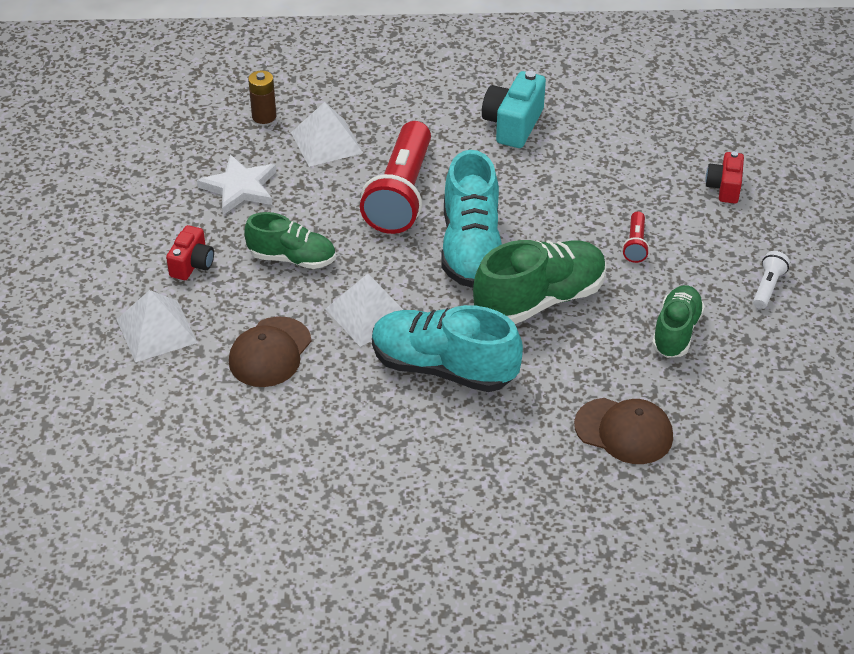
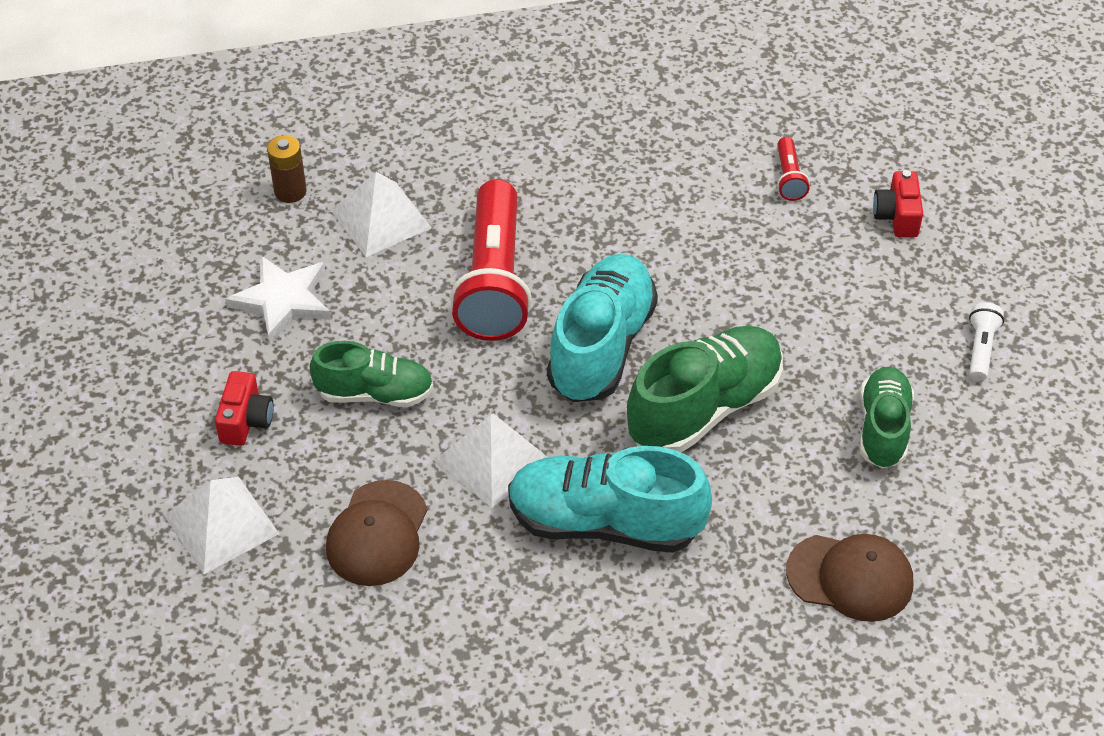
camera: 10 degrees left, 5 degrees up
turquoise shoe [441,150,502,288] -> turquoise shoe turned 150 degrees counterclockwise [547,254,658,402]
turquoise camera [482,71,546,148] -> none
red flashlight [622,211,650,263] -> red flashlight moved to [777,137,810,201]

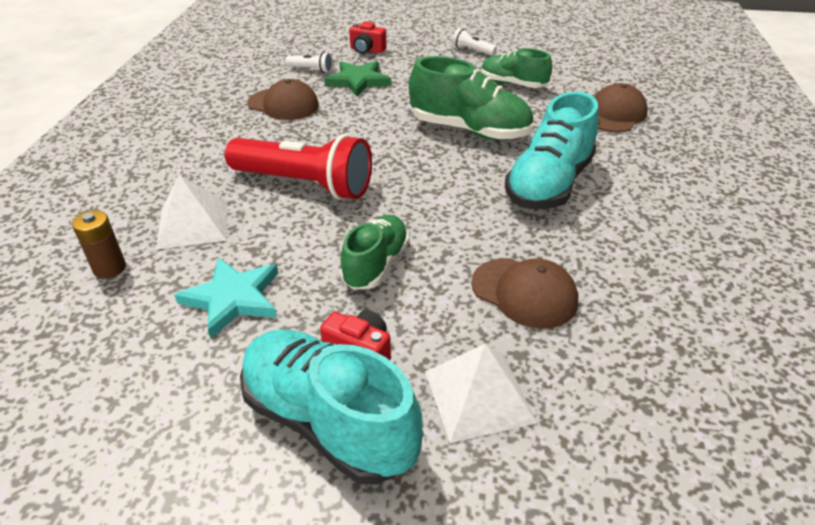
camera: 70 degrees left, 10 degrees down
white star [225,255,331,343] -> turquoise star [174,257,278,339]
white pyramid [434,413,547,508] -> none
turquoise shoe [547,254,658,402] -> turquoise shoe moved to [240,330,423,485]
green shoe [627,326,783,453] -> green shoe turned 135 degrees clockwise [409,56,533,140]
red flashlight [777,137,810,201] -> white flashlight [285,52,333,73]
none -> brown cap [247,79,319,120]
none -> green star [324,61,391,97]

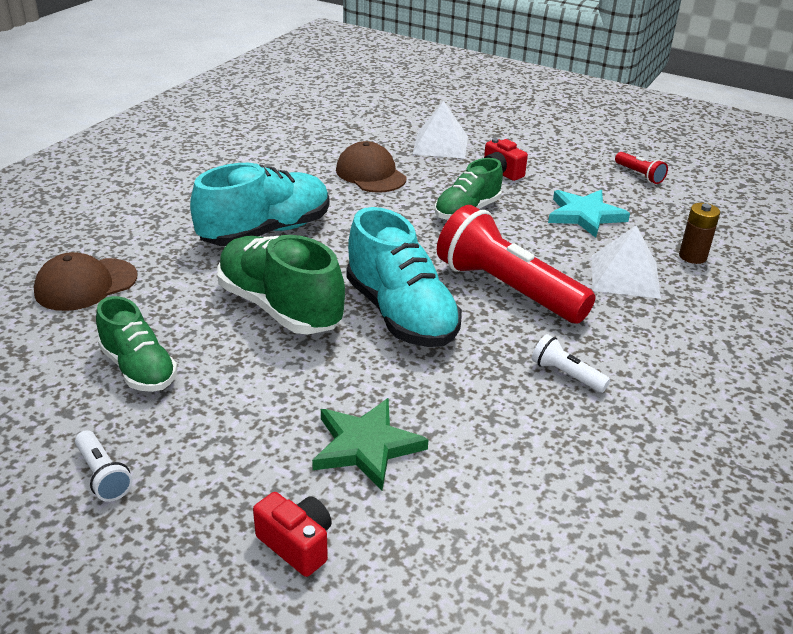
camera: 160 degrees left, 5 degrees down
turquoise shoe [240,330,423,485] -> turquoise shoe moved to [346,207,462,347]
brown cap [247,79,319,120] -> none
white flashlight [285,52,333,73] -> white flashlight moved to [532,334,610,393]
none -> red flashlight [615,152,668,184]

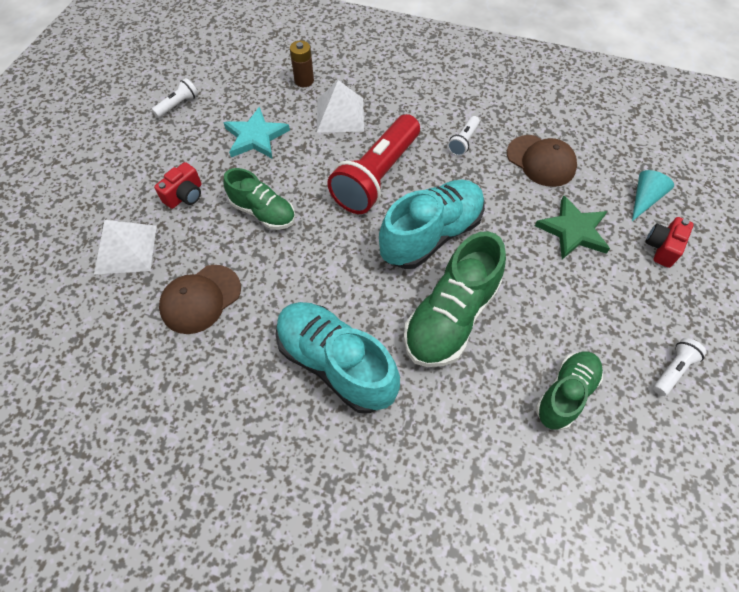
camera: 100 degrees left, 25 degrees up
brown cap [34,252,137,311] -> brown cap moved to [507,135,577,187]
red flashlight [615,152,668,184] -> white flashlight [152,78,198,118]
none -> turquoise cone [632,170,674,221]

